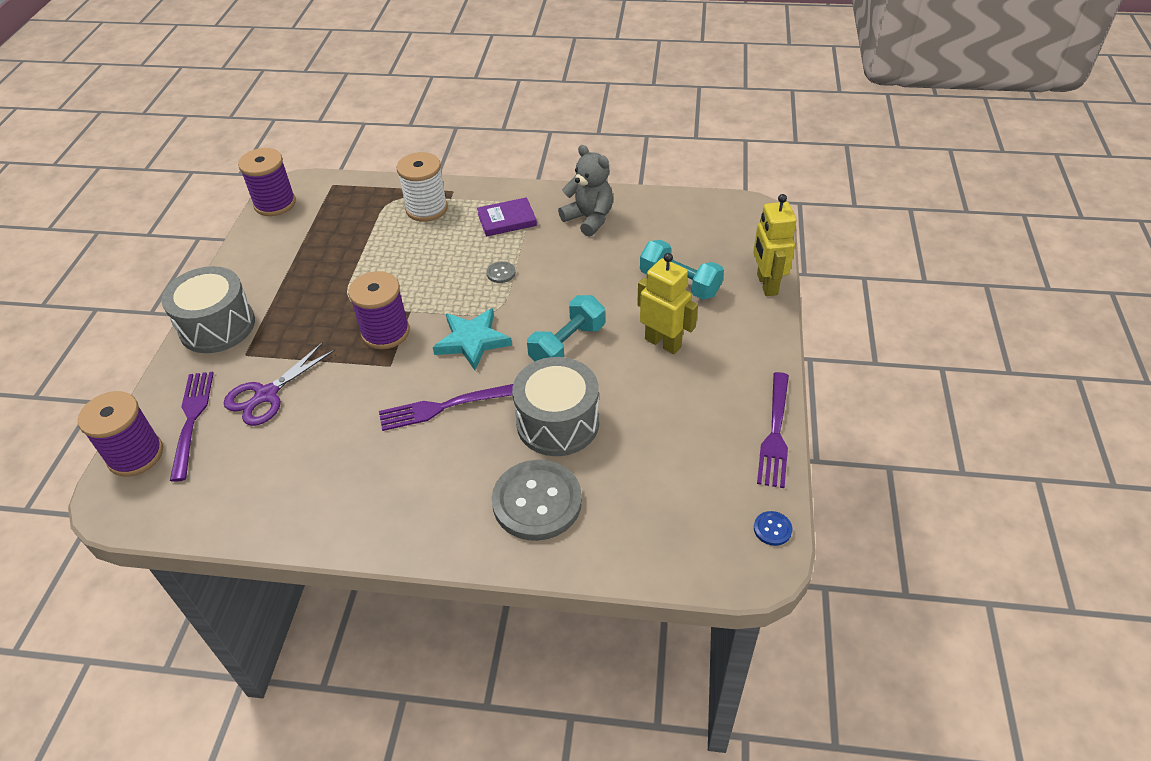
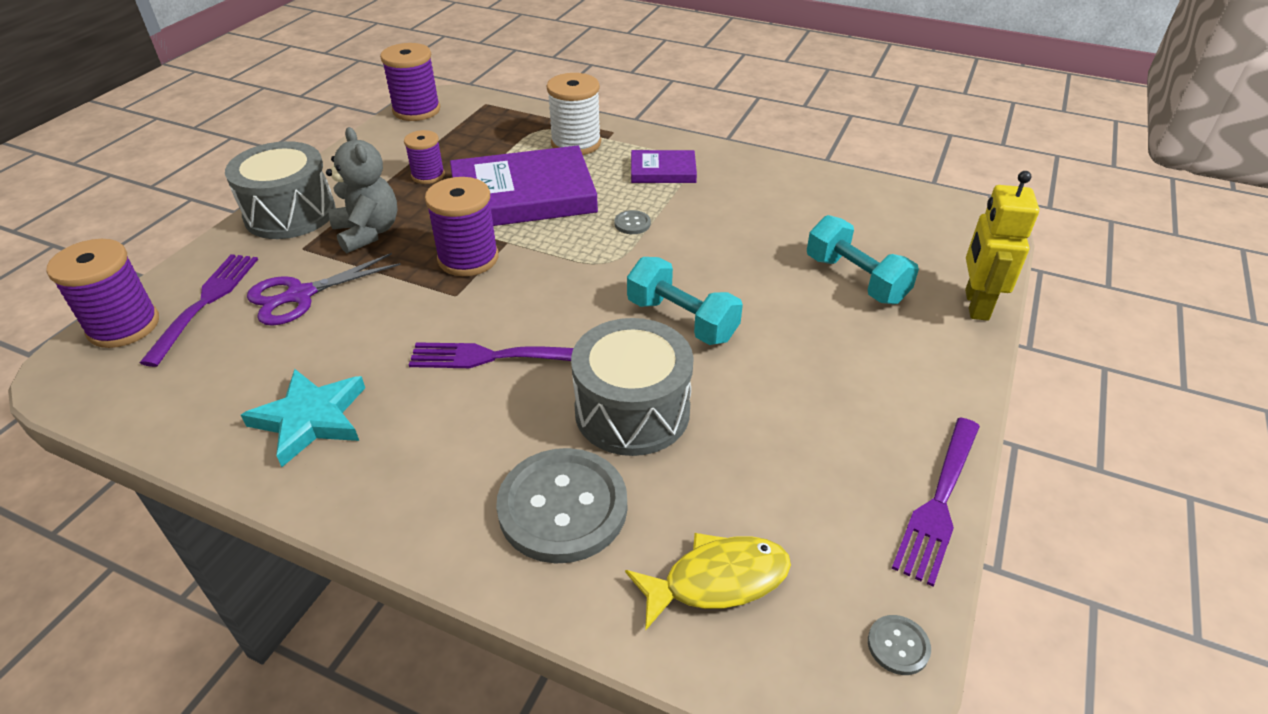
camera: 15 degrees right, 5 degrees down
turquoise star [433,308,512,370] -> turquoise star moved to [241,369,365,467]
turquoise dumbbell [527,295,605,362] -> turquoise dumbbell turned 75 degrees clockwise [627,257,743,345]
grey teddy bear [558,145,613,237] -> grey teddy bear moved to [326,127,397,253]
yellow robot [637,253,698,354] -> none
blue button [754,511,792,546] -> grey button [868,615,931,675]
none -> purple spool [404,130,445,184]
none -> purple book [450,145,598,226]
none -> yellow fish [625,533,791,631]

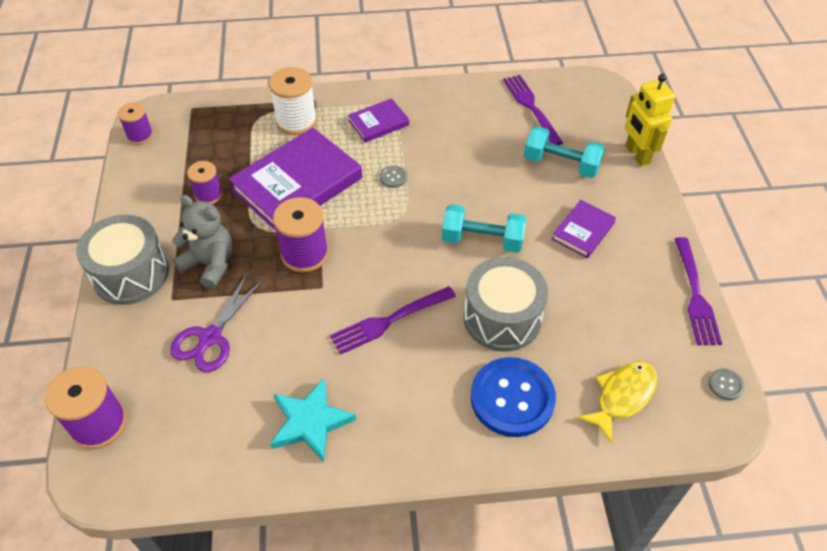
camera: 30 degrees left, 10 degrees up
purple fork [140,254,258,367] -> purple fork moved to [503,75,563,145]
purple spool [380,43,440,121] -> purple spool [117,102,153,145], size x0.62
grey button [496,448,627,564] -> blue button [471,357,556,437]
none -> purple book [552,200,616,258]

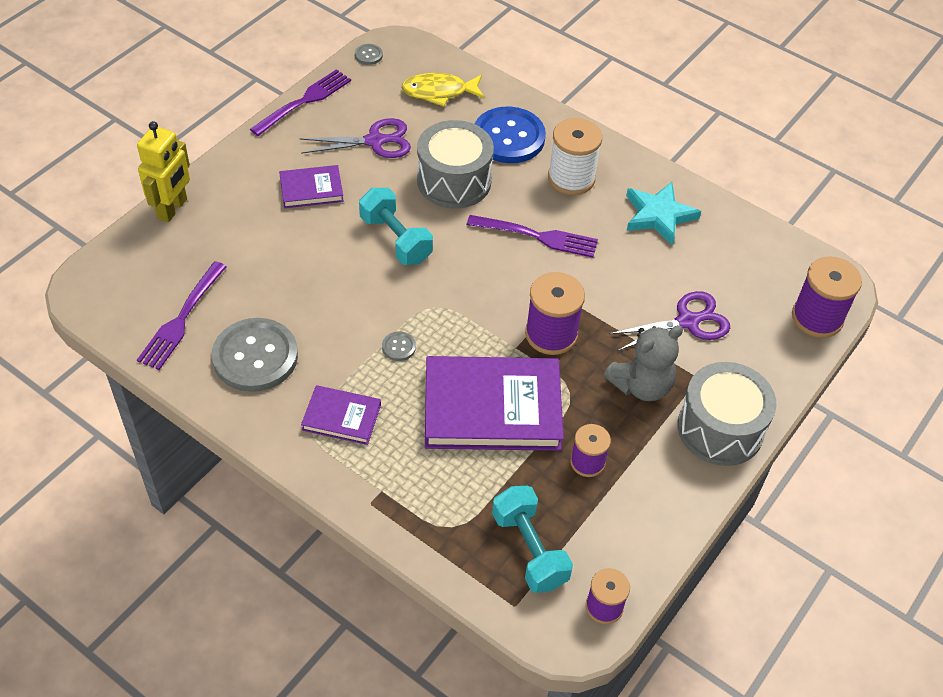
camera: 140 degrees left, 0 degrees up
grey teddy bear [172,195,233,289] -> grey teddy bear turned 105 degrees counterclockwise [604,325,683,401]
white spool [269,67,317,135] -> white spool moved to [548,118,602,195]
turquoise dumbbell [524,126,605,178] -> turquoise dumbbell moved to [492,486,573,593]
none -> grey button [212,318,298,392]
none -> purple scissors [299,118,411,158]

